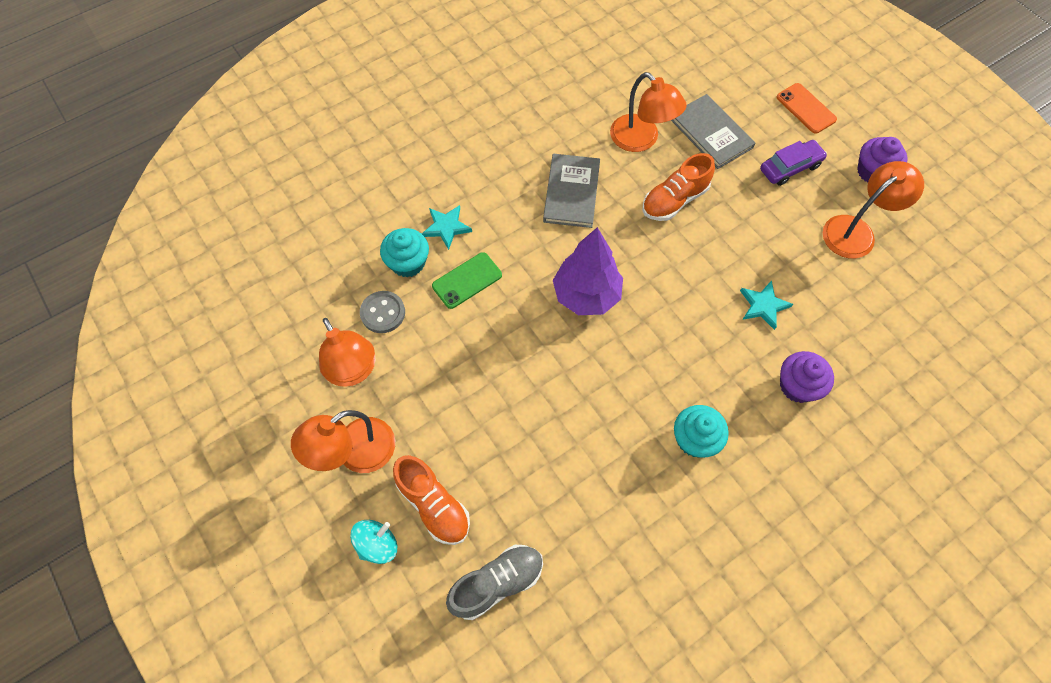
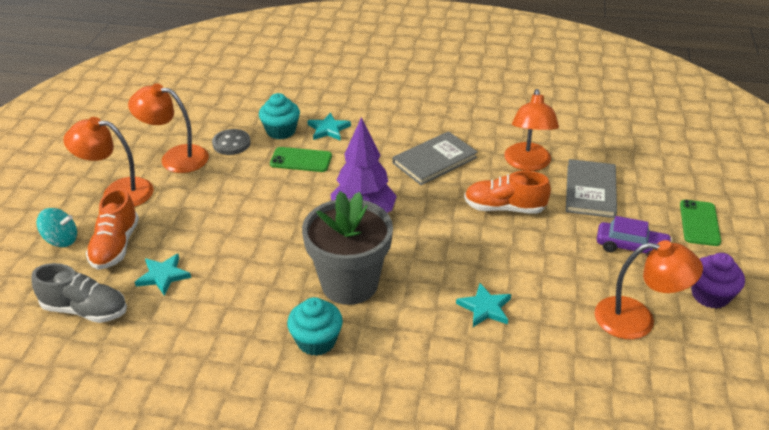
camera: 45 degrees right, 25 degrees down
orange lamp [319,318,375,387] -> orange lamp turned 90 degrees clockwise [128,83,209,173]
orange phone [777,83,837,134] -> green phone [680,200,721,246]
purple cupcake [780,351,834,403] -> none
none -> turquoise star [135,254,191,296]
none -> grey flower pot [302,191,393,305]

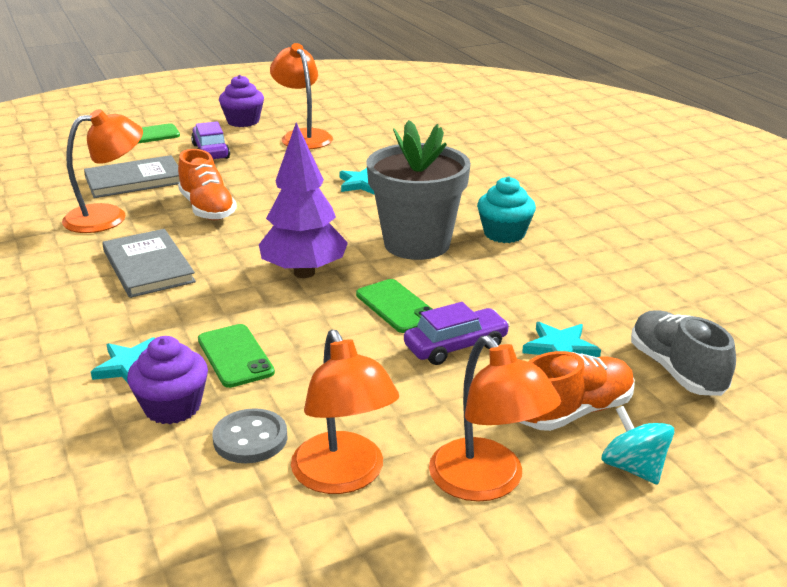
camera: 125 degrees left, 10 degrees down
turquoise cupcake [259,93,300,139] -> purple cupcake [127,336,208,424]
grey book [393,131,478,185] -> grey book turned 45 degrees clockwise [102,229,196,298]
none -> green phone [356,279,432,333]
none -> purple car [404,302,510,365]

